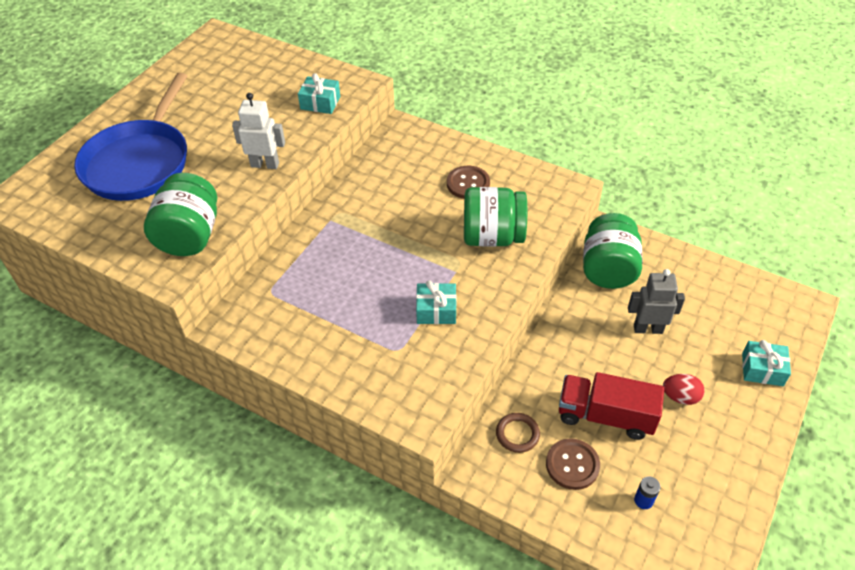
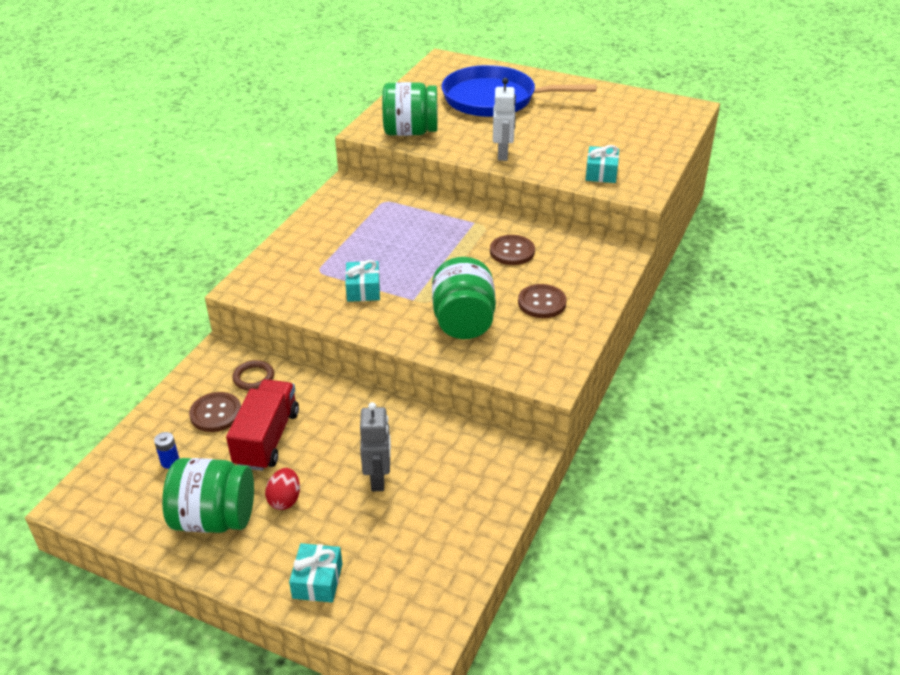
camera: 85 degrees right, 10 degrees down
green jar [583,213,642,289] -> green jar moved to [162,458,254,533]
none -> brown button [490,235,535,265]

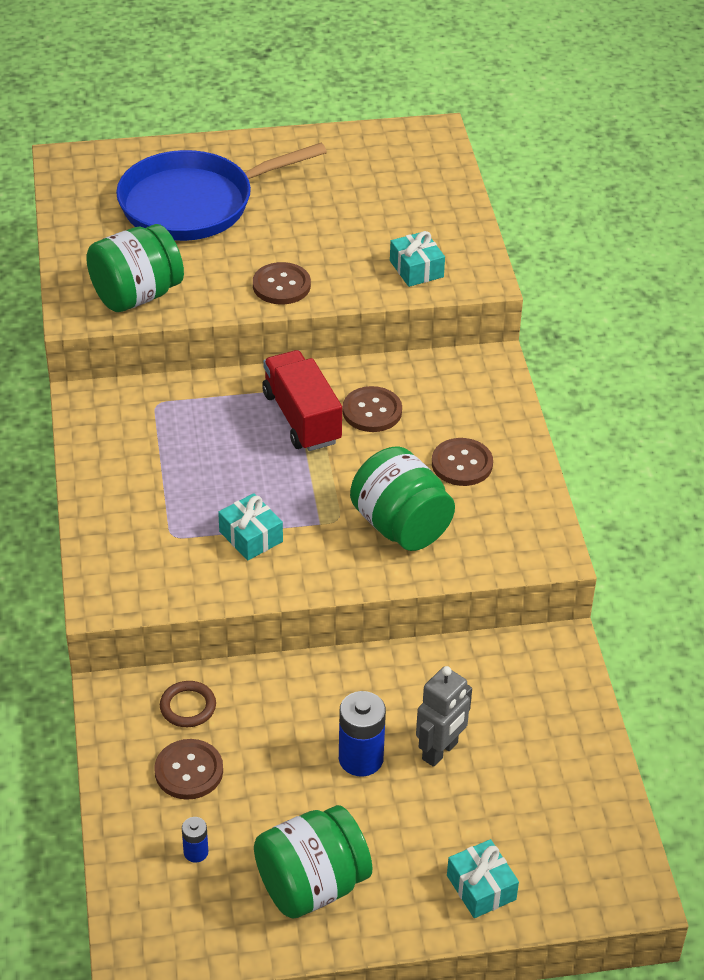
camera: 35 degrees left, 5 degrees up
red truck [226,379,299,471] -> red truck moved to [262,350,342,451]
red egg [265,468,300,510] -> none
grey robot [360,402,391,491] -> grey robot turned 75 degrees clockwise [416,666,472,767]
white robot [493,78,516,161] -> brown button [253,262,311,305]
none -> blue battery [339,691,386,777]

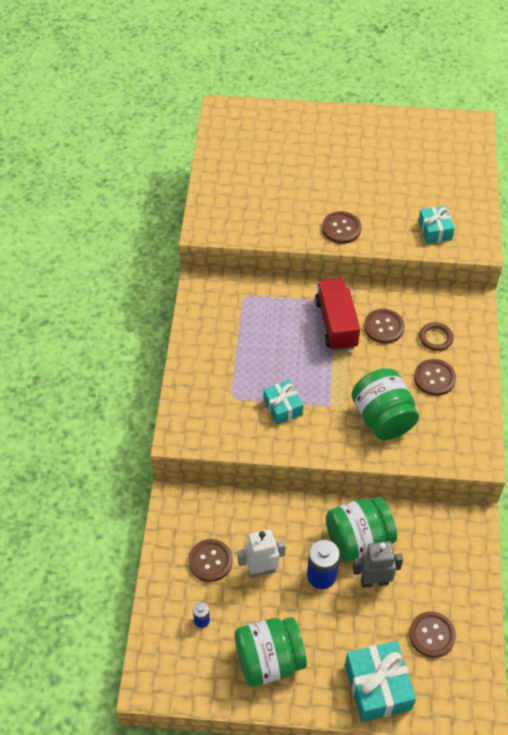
camera: 15 degrees right, 10 degrees up
green jar [86,224,184,312] -> green jar moved to [326,497,397,562]
blue pan [116,143,327,241] -> none
brown ring [160,681,216,727] -> brown ring moved to [419,322,453,351]
grey robot [416,666,472,767] -> grey robot turned 150 degrees counterclockwise [353,541,403,588]
turquoise gift [447,839,519,918] -> turquoise gift [345,641,416,722], size x1.62
none -> white robot [237,529,286,578]
none -> brown button [409,611,456,658]

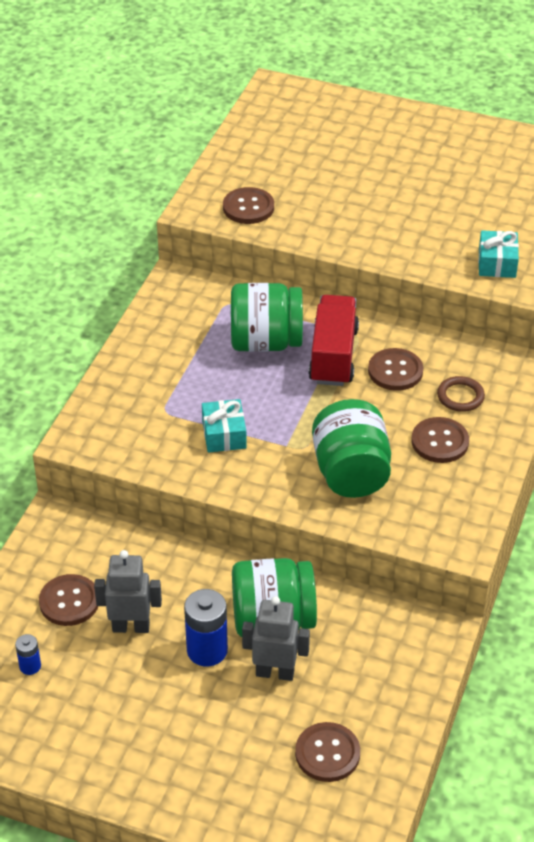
camera: 15 degrees right, 10 degrees down
green jar [235,617,307,686] -> green jar moved to [231,283,303,352]
white robot [237,529,286,578] -> grey robot [94,550,162,633]
brown button [322,211,361,244] -> brown button moved to [223,187,274,224]
turquoise gift [345,641,416,722] -> none

